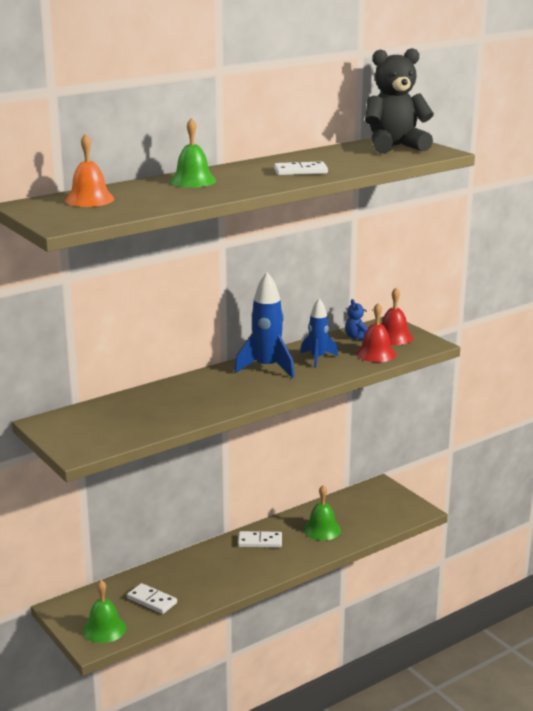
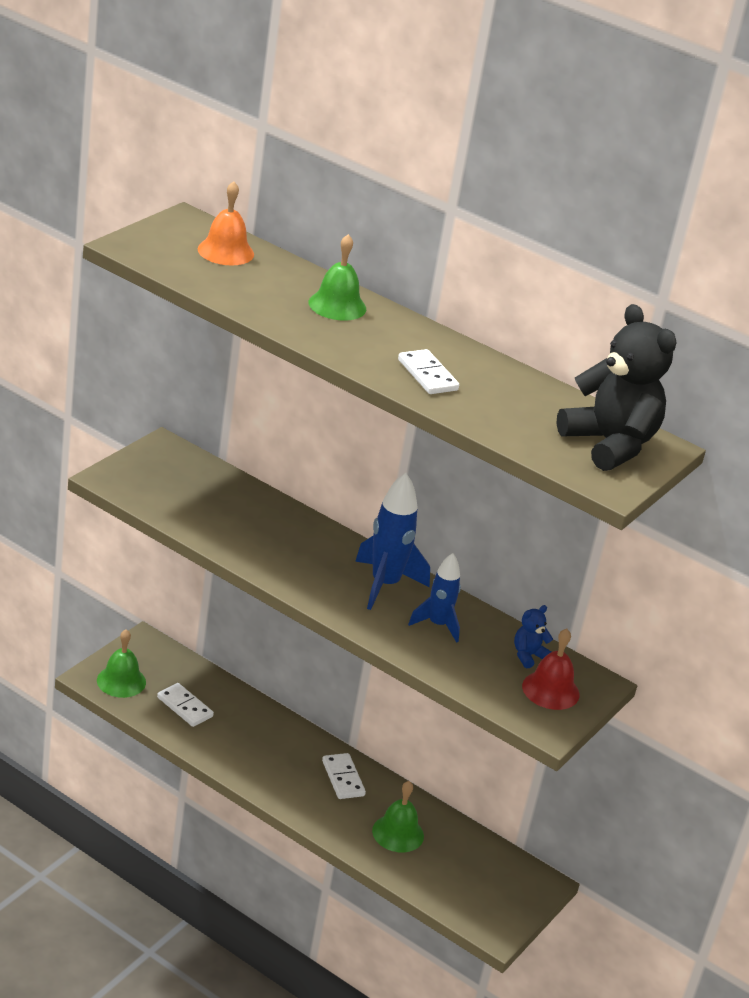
camera: 65 degrees right, 10 degrees up
white domino [127,583,177,614] -> white domino turned 60 degrees counterclockwise [157,683,214,727]
red bell [356,303,396,362] -> none

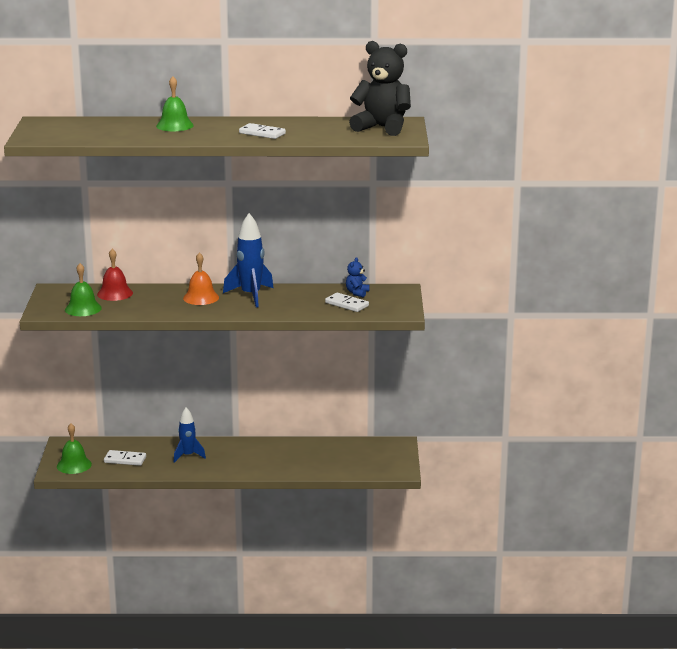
camera: 30 degrees left, 10 degrees down
orange bell [198,181,254,266] -> orange bell moved to [183,252,219,305]
white domino [322,753,366,799] -> white domino moved to [325,293,369,312]
green bell [372,781,424,852] -> green bell moved to [65,263,102,316]
blue rocket [408,553,461,643] -> blue rocket moved to [174,407,206,463]
red bell [522,629,580,710] -> red bell moved to [97,248,133,301]

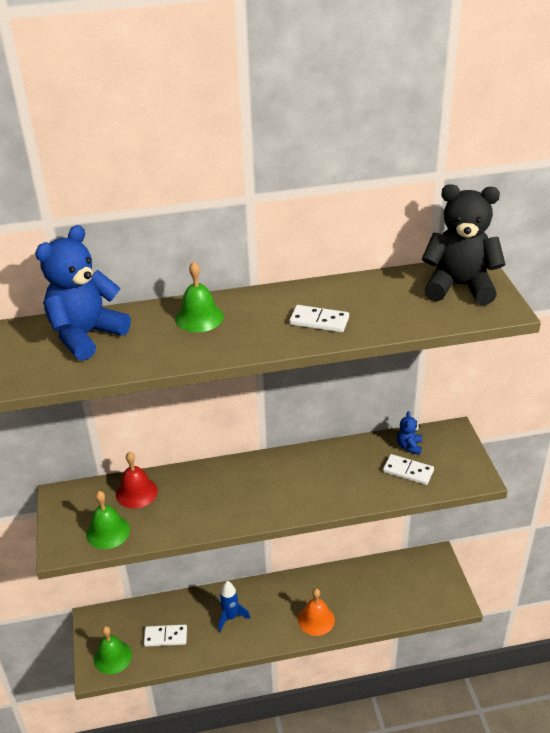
camera: 10 degrees left, 15 degrees up
orange bell [183,252,219,305] -> orange bell moved to [298,588,335,636]
blue rocket [223,213,274,308] -> none
none -> blue teddy bear [35,225,131,361]

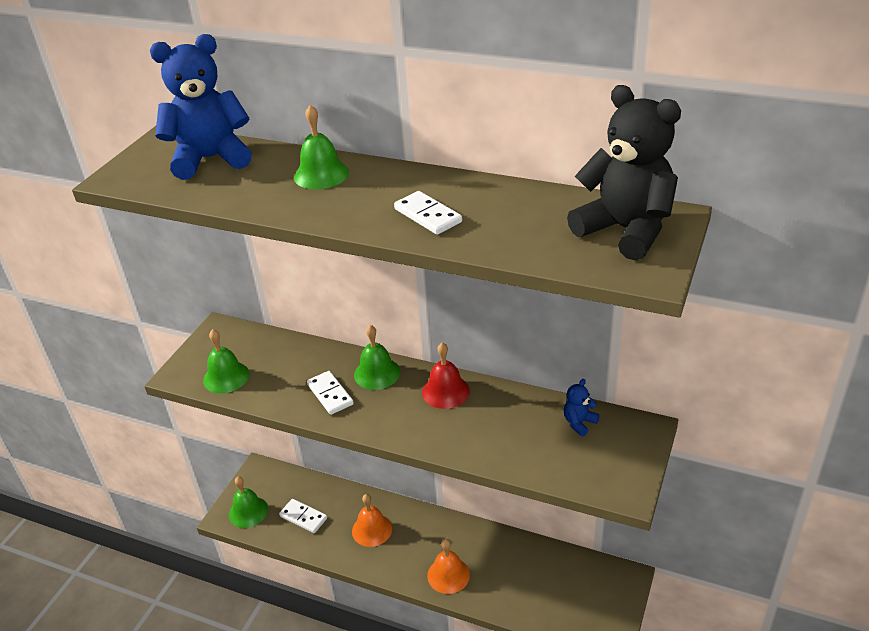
camera: 35 degrees right, 0 degrees up
red bell [116,452,158,509] -> red bell moved to [422,342,470,409]
blue rocket [218,581,250,632] -> orange bell [352,494,392,547]
white domino [383,454,434,485] -> white domino moved to [307,371,354,415]
none -> green bell [354,325,400,390]

